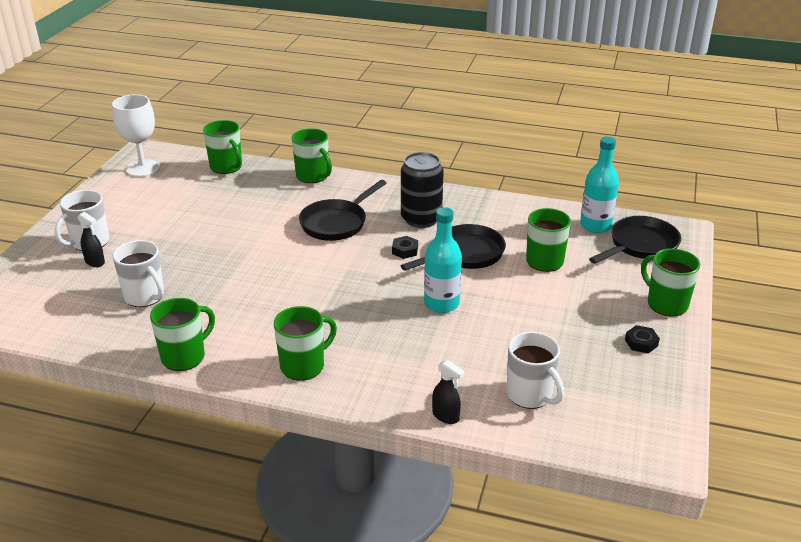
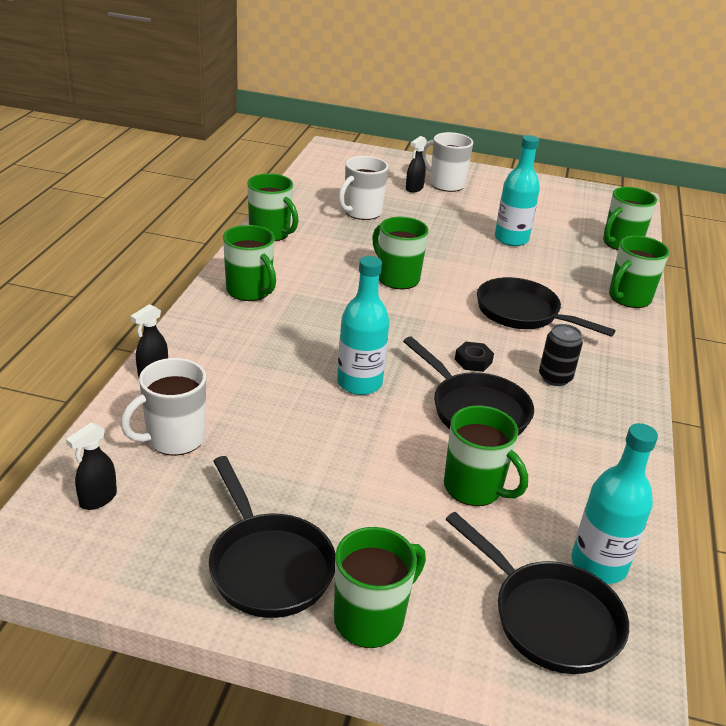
camera: 85 degrees right, 0 degrees up
white goblet [112,94,160,177] -> none
black can [401,152,444,228] -> black can [539,324,583,386], size x0.59
black nut [625,325,660,353] -> black pan [209,456,335,618]
none -> black spray bottle [66,423,117,510]
none -> green mug [372,217,429,289]
none -> turquoise bottle [495,135,540,246]

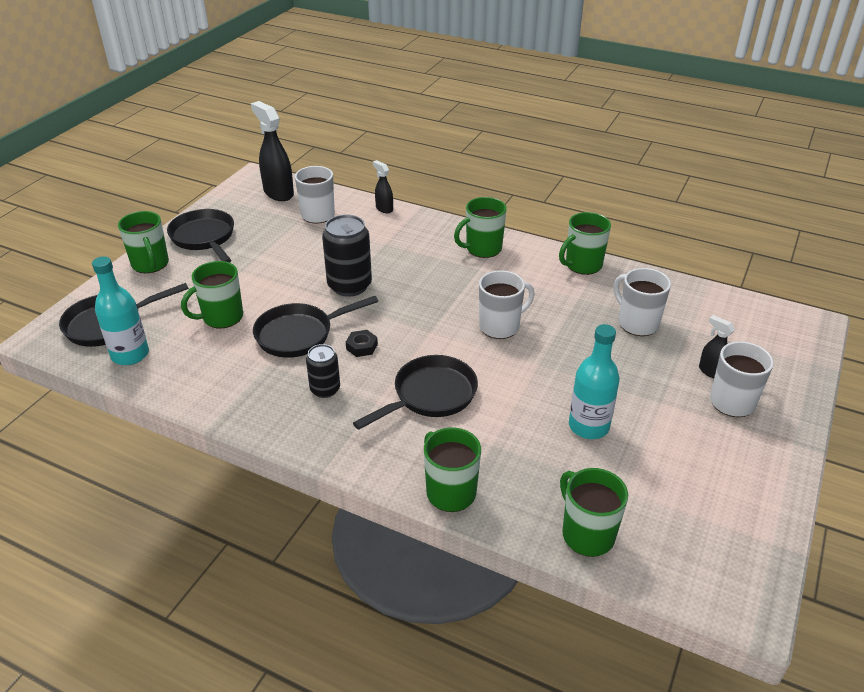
camera: 105 degrees right, 5 degrees up
black spray bottle [66,423,117,510] -> black spray bottle [251,101,294,201], size x1.88
black pan [209,456,335,618] -> black pan turned 75 degrees clockwise [167,209,234,263]
turquoise bottle [337,256,389,395] -> black can [322,215,372,297]
green mug [372,217,429,289] -> white mug [479,270,535,339]

